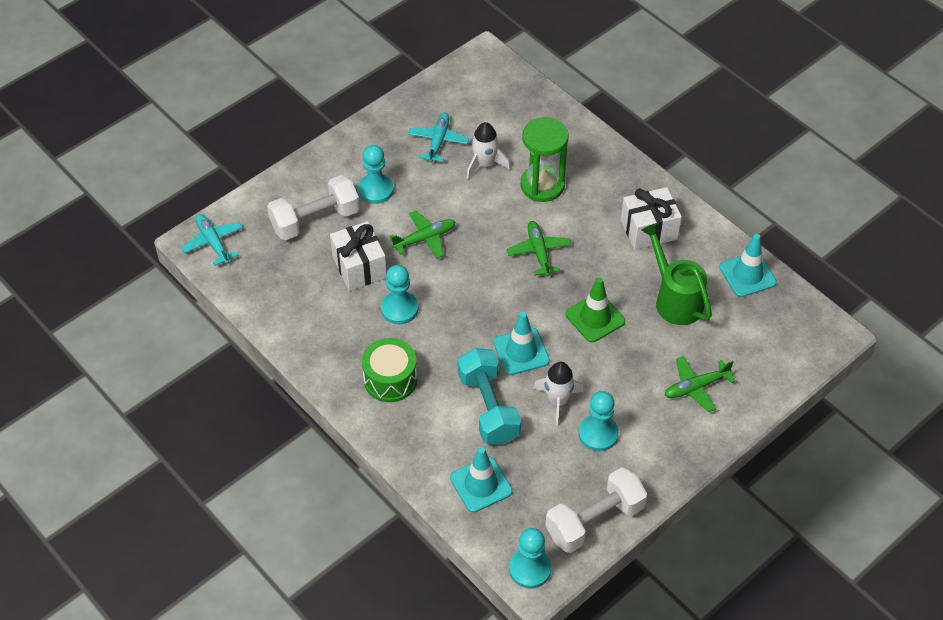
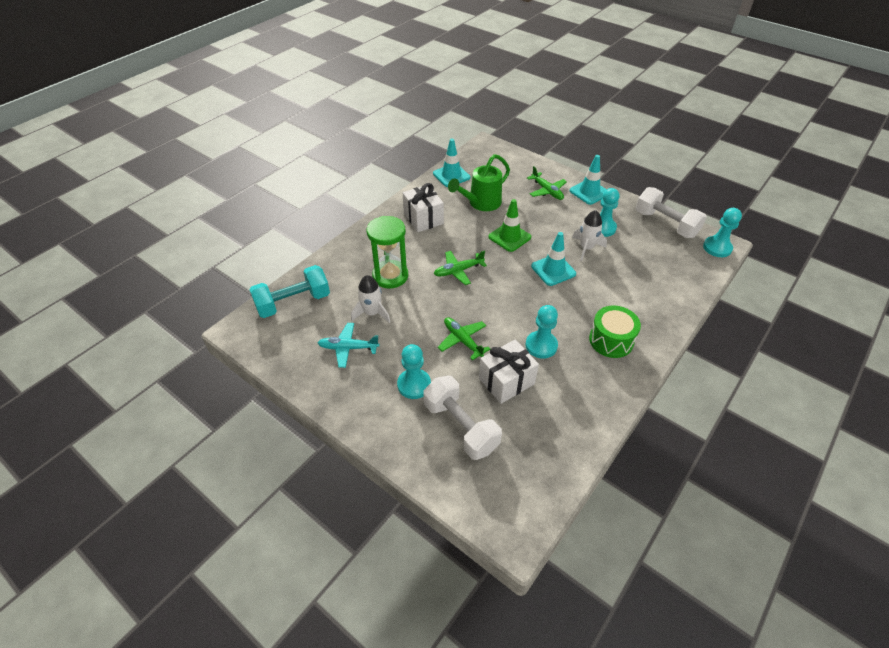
camera: 100 degrees left, 5 degrees down
turquoise plane [181,214,243,266] -> none
turquoise traffic cone [450,447,513,513] -> turquoise traffic cone moved to [570,155,607,205]
turquoise dumbbell [458,348,521,445] -> turquoise dumbbell moved to [249,265,330,318]

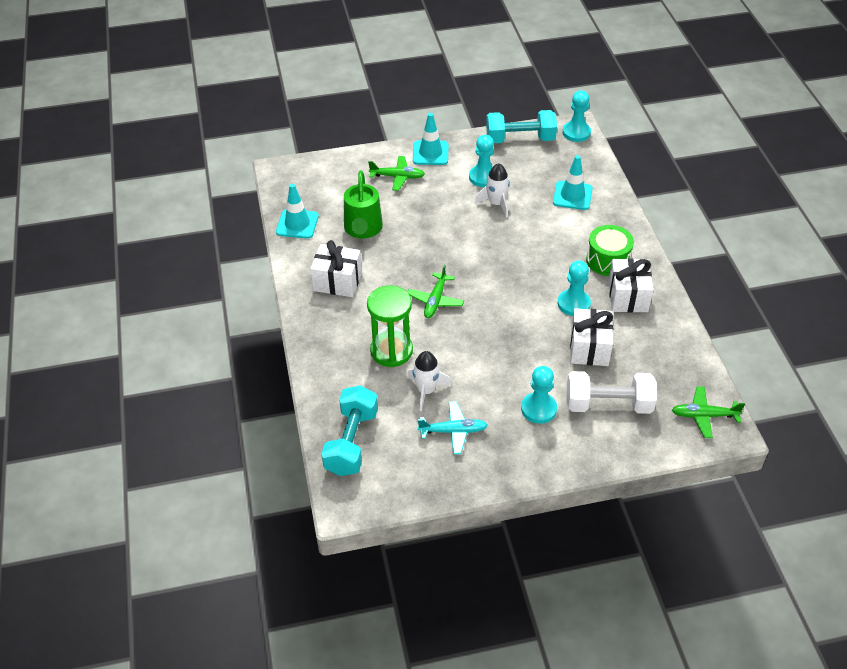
camera: 50 degrees left, 0 degrees up
turquoise plane [318,323,379,368] -> turquoise plane turned 135 degrees counterclockwise [418,401,488,454]
green plane [438,317,490,360] -> green plane moved to [672,386,745,438]
green traffic cone [488,199,531,252] -> none
turquoise traffic cone [531,232,576,286] -> turquoise traffic cone moved to [553,155,593,210]
white dumbbell [636,187,707,238] -> turquoise dumbbell [486,110,557,143]
none -> white gift [608,258,653,312]

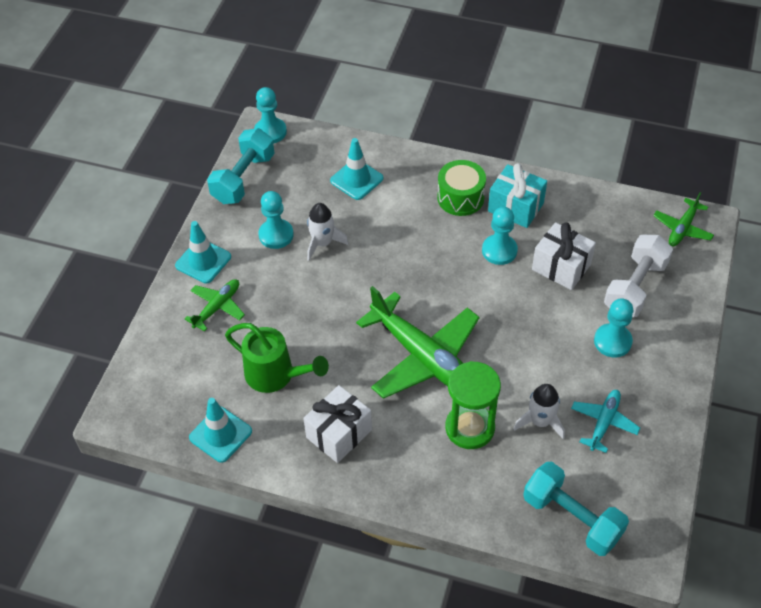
camera: 60 degrees left, 5 degrees up
green plane [408,265,464,318] -> green plane [356,286,480,399], size x2.03
white gift [608,258,653,312] -> turquoise gift [488,163,547,228]

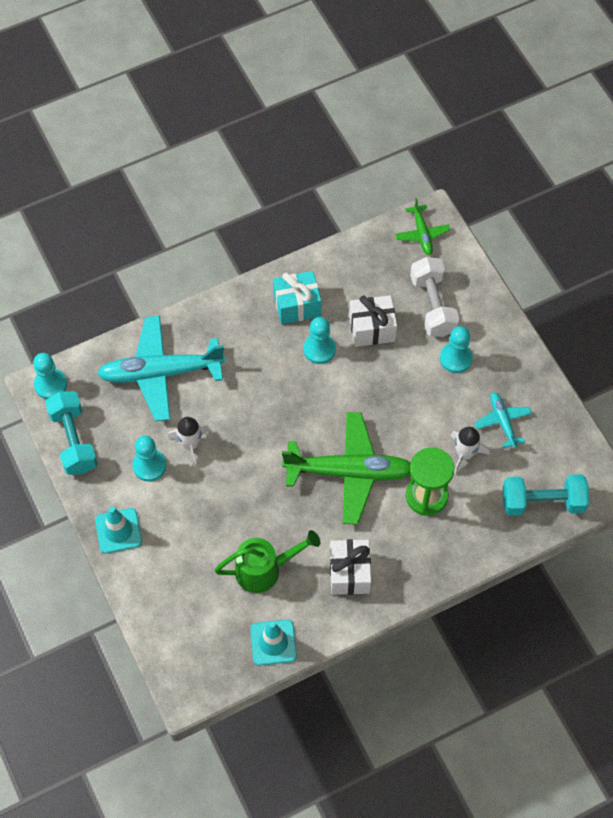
camera: 45 degrees left, 10 degrees up
green plane [185,279,245,332] -> none
turquoise traffic cone [330,138,383,200] -> turquoise plane [97,316,226,421]
green drum [437,160,486,216] -> none

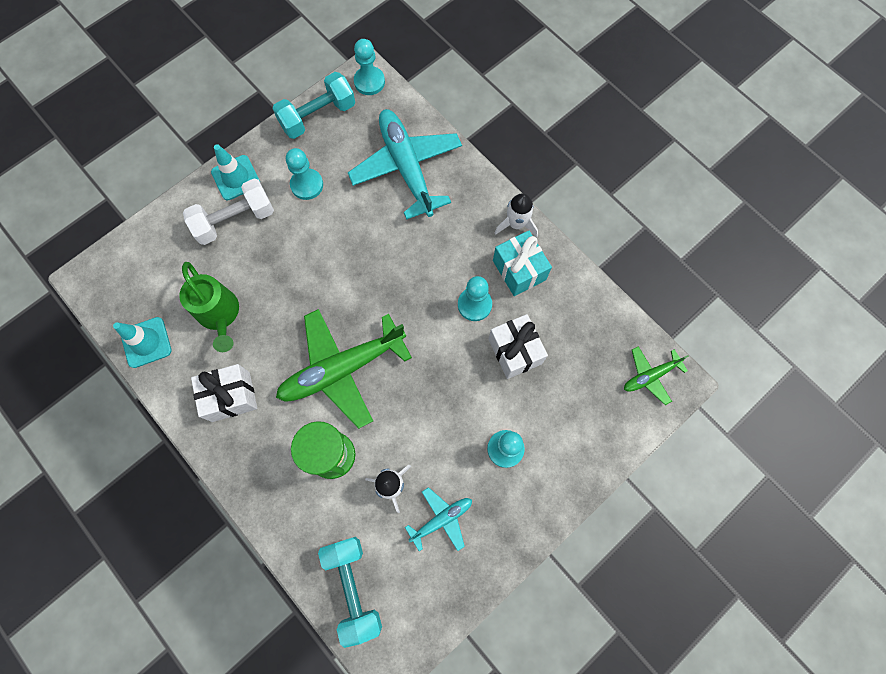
camera: 75 degrees right, 10 degrees up
white rocket [168,417,210,467] -> white rocket moved to [495,193,538,238]
green plane [282,412,411,525] -> green plane turned 75 degrees clockwise [276,309,412,429]
white dumbbell [410,257,460,337] -> white dumbbell moved to [183,179,274,245]

